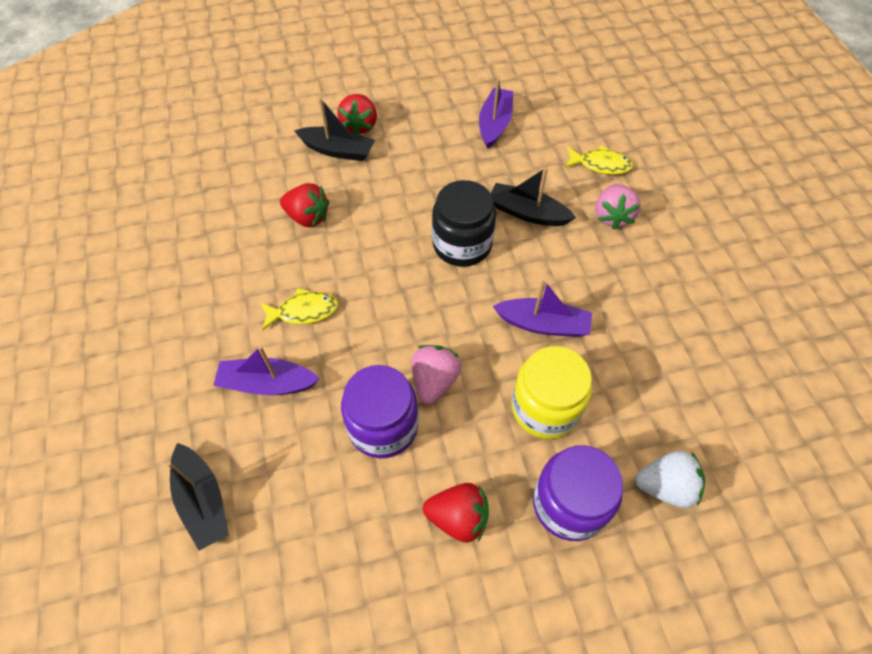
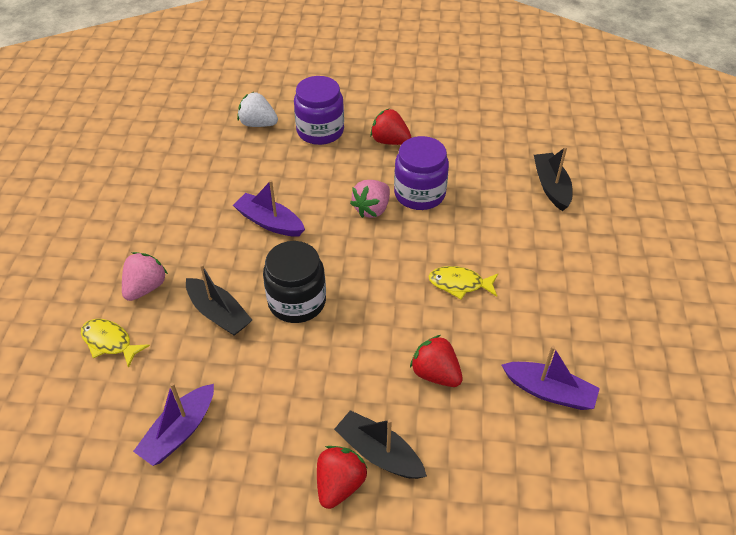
camera: 160 degrees left, 10 degrees down
purple boat [213,346,320,395] -> purple boat moved to [502,346,600,410]
yellow jar [512,346,592,439] -> none

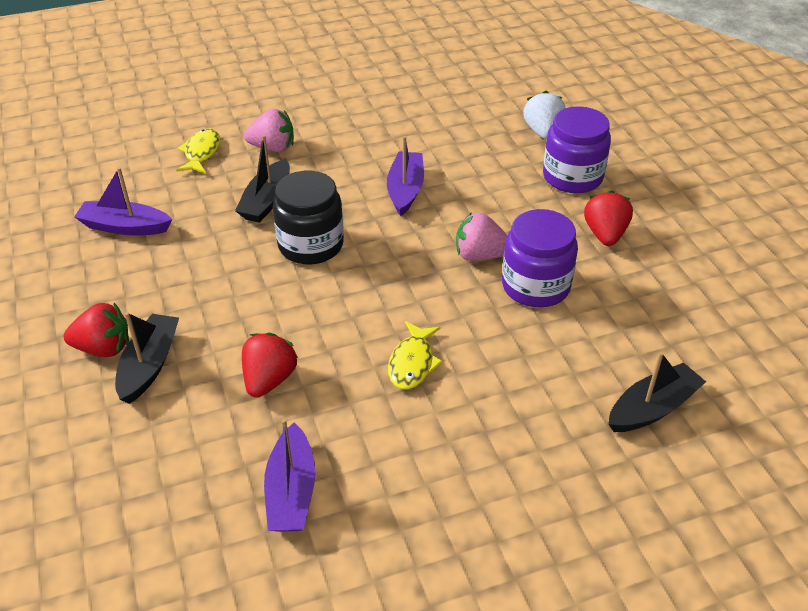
camera: 65 degrees right, 5 degrees down
yellow fish [429,266,498,299] -> yellow fish turned 150 degrees counterclockwise [388,321,443,389]

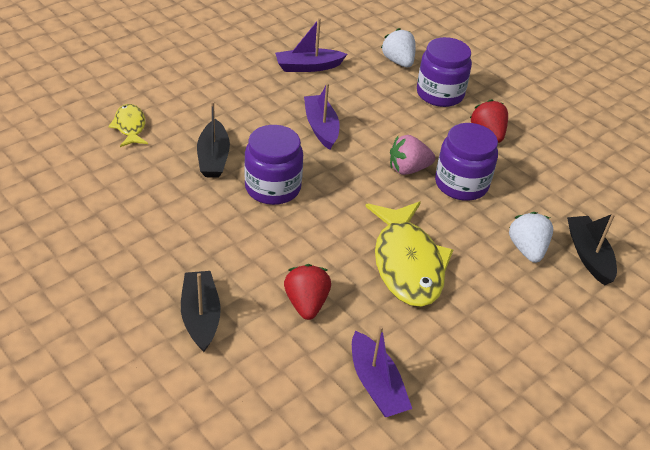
camera: 25 degrees left, 0 degrees up
red strawberry [64,303,129,357] -> none
purple boat [74,167,173,235] -> purple boat moved to [275,18,347,72]
pink strawberry [244,109,294,152] -> none
black jar [273,171,344,264] -> purple jar [244,125,303,205]
yellow fish [388,321,443,389] -> yellow fish [365,201,453,307], size x1.94
black boat [608,352,706,432] -> black boat turned 45 degrees counterclockwise [567,213,617,285]
none -> white strawberry [509,212,553,263]

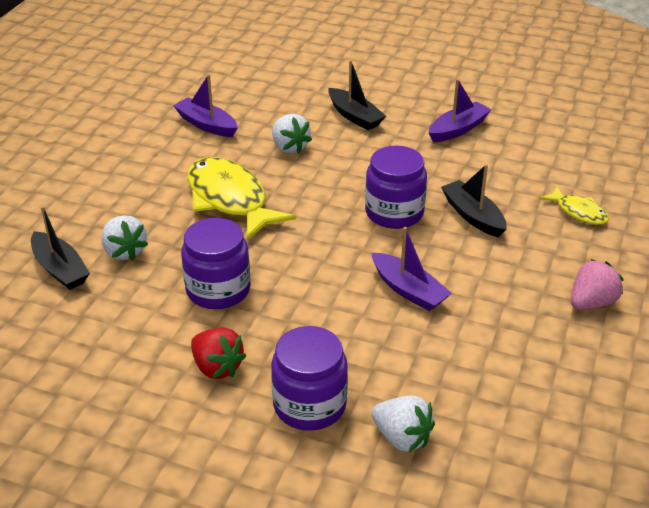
camera: 155 degrees right, 5 degrees down
purple boat [275,18,347,72] -> purple boat moved to [429,79,492,142]
red strawberry [284,264,331,320] -> white strawberry [272,114,312,154]
pink strawberry [390,135,435,175] -> pink strawberry moved to [571,259,624,310]

